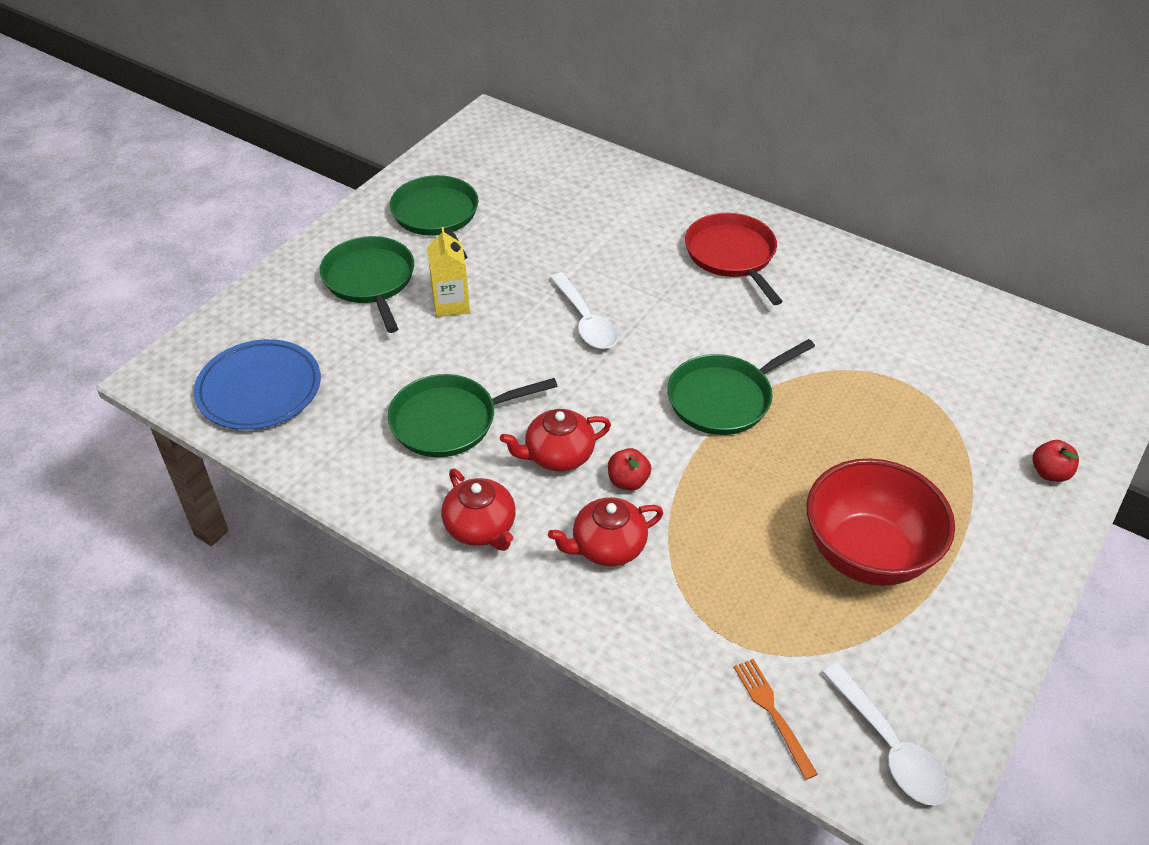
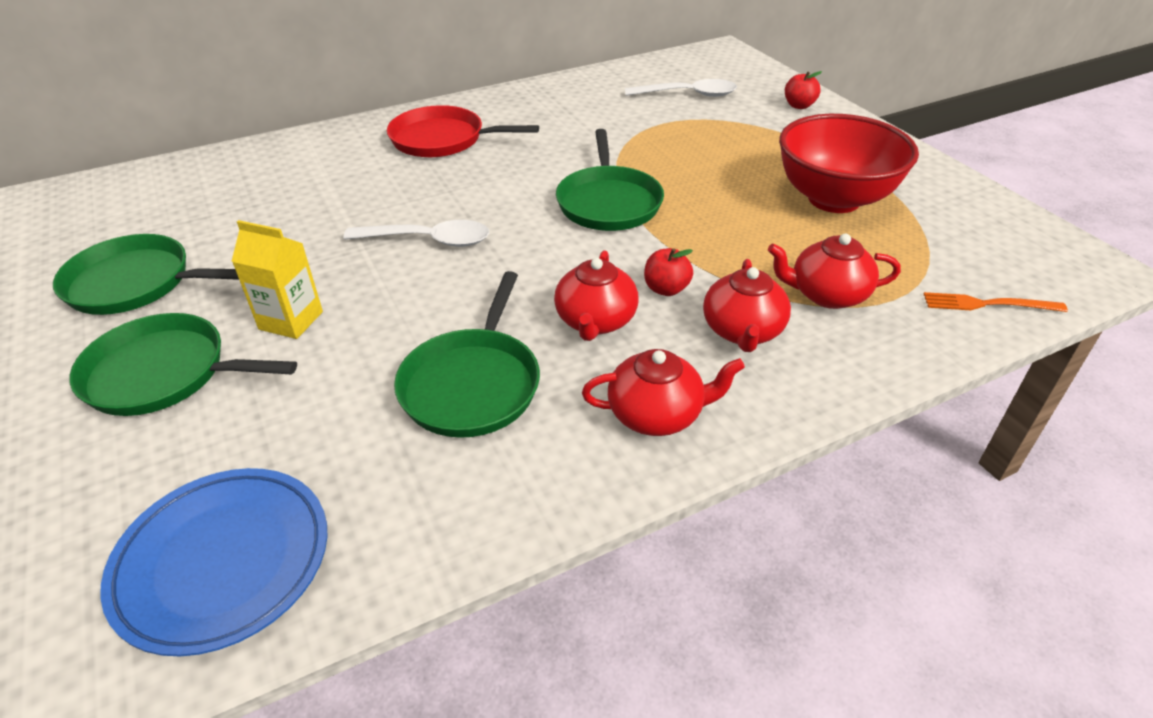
camera: 60 degrees left, 5 degrees down
white spoon [822,663,949,806] -> white spoon moved to [625,79,737,97]
none -> red teapot [768,234,901,309]

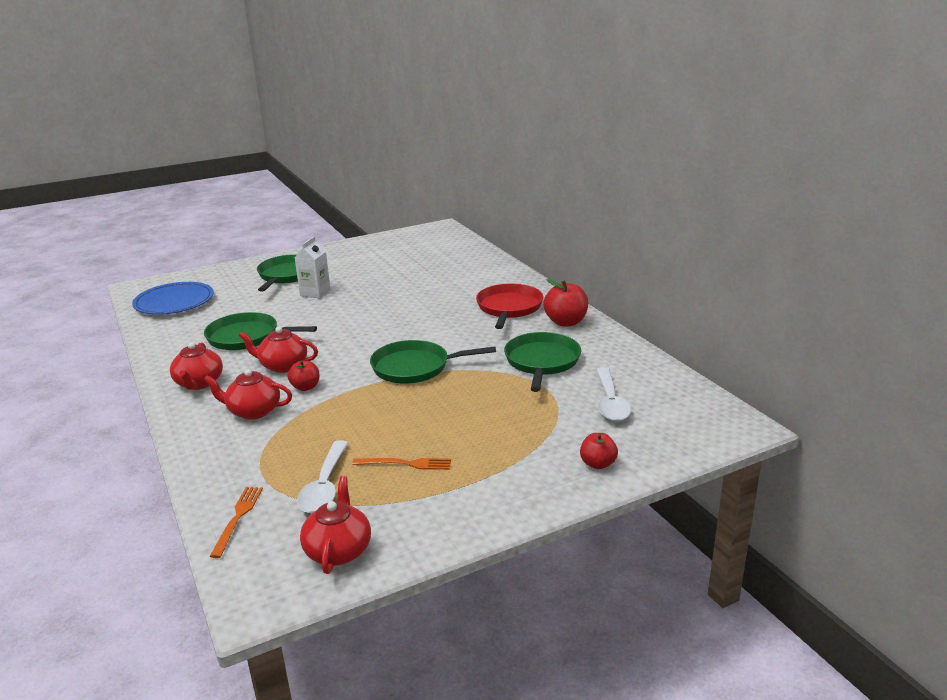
camera: 90 degrees right, 15 degrees down
green pan [53,234,239,315] -> green pan moved to [504,332,581,392]
yellow carton [232,220,323,339] -> white carton [294,237,331,298]
white spoon [343,220,489,247] -> white spoon moved to [297,440,348,513]
red teapot [768,234,901,309] -> red teapot moved to [300,476,371,574]
red bowl [779,114,919,213] -> orange fork [352,458,451,470]
none -> red apple [543,279,588,327]

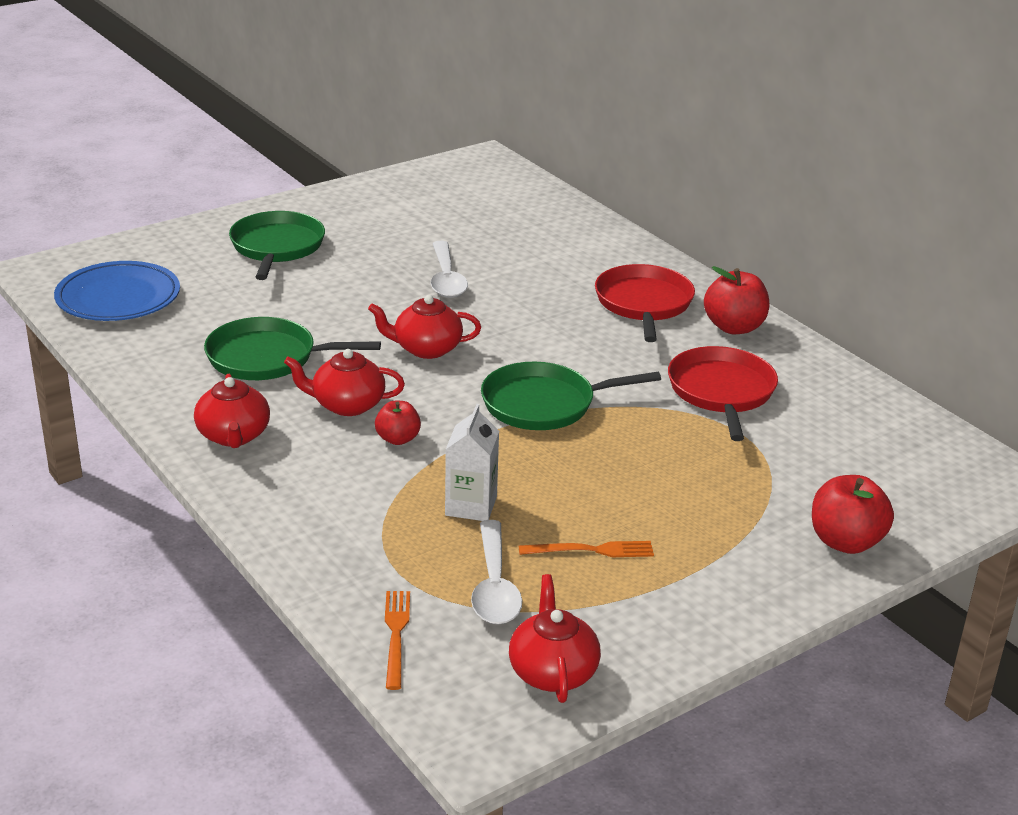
camera: 10 degrees left, 5 degrees up
red teapot [204,369,292,420] -> red teapot moved to [368,295,481,359]
white carton [294,237,331,298] -> white carton moved to [445,404,499,521]
green pan [504,332,581,392] -> red pan [668,346,778,441]
red apple [580,433,618,469] -> red apple [812,475,894,554], size x1.62
white spoon [596,367,631,421] -> white spoon moved to [431,241,468,298]

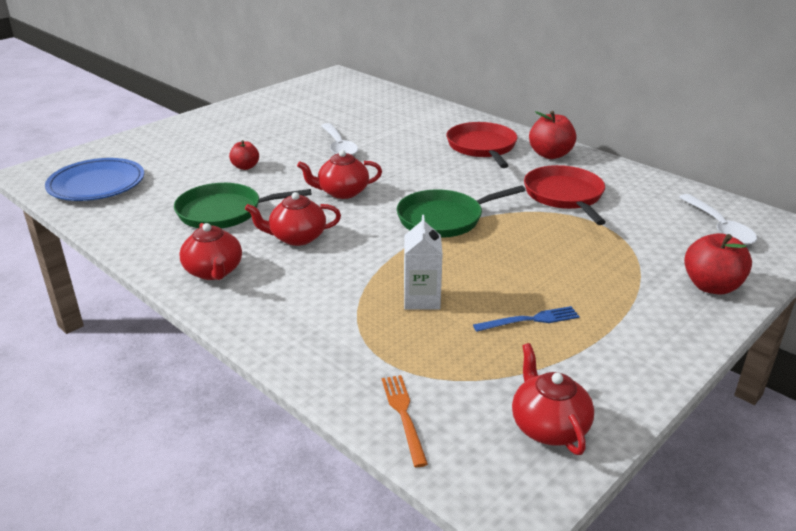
camera: 10 degrees left, 0 degrees up
green pan [229,211,325,280] -> none
red apple [375,401,421,445] -> red apple moved to [229,140,259,170]
white spoon [471,520,522,625] -> white spoon moved to [679,194,757,245]
orange fork [519,541,654,557] -> blue fork [473,306,580,332]

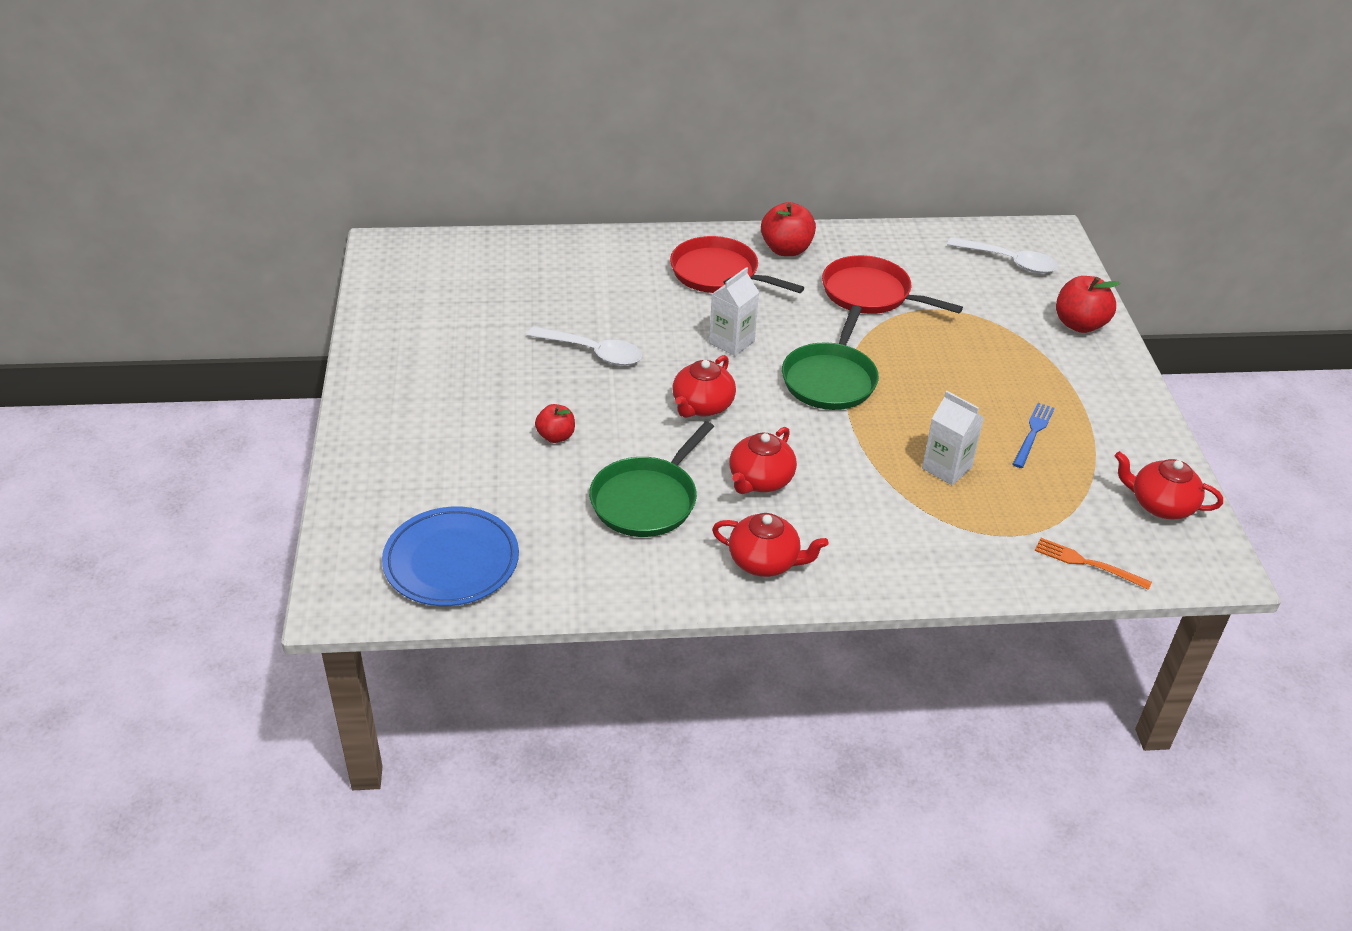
camera: 50 degrees left, 10 degrees up
none -> white carton [709,267,759,356]

